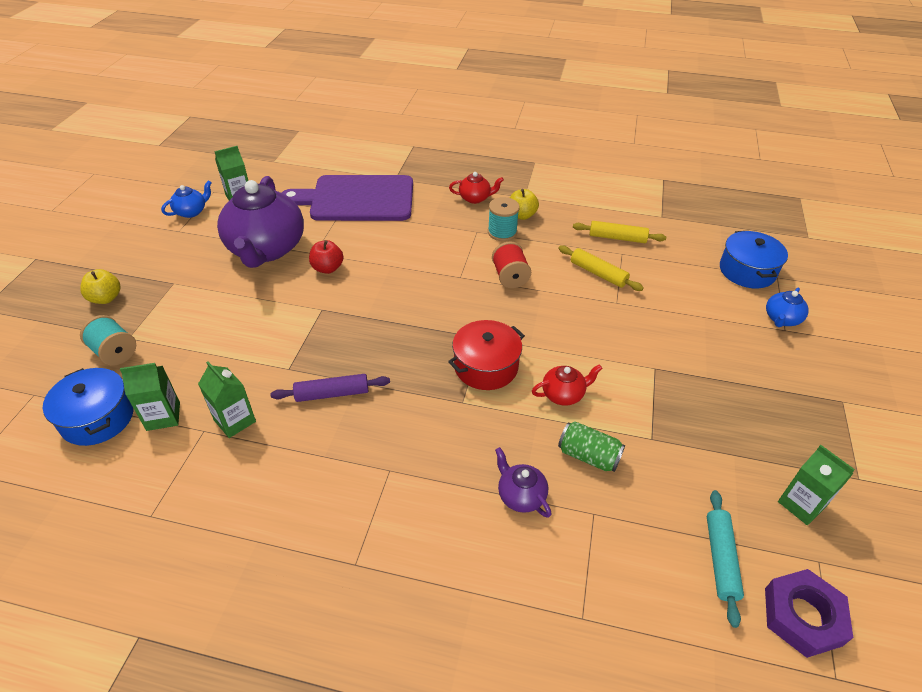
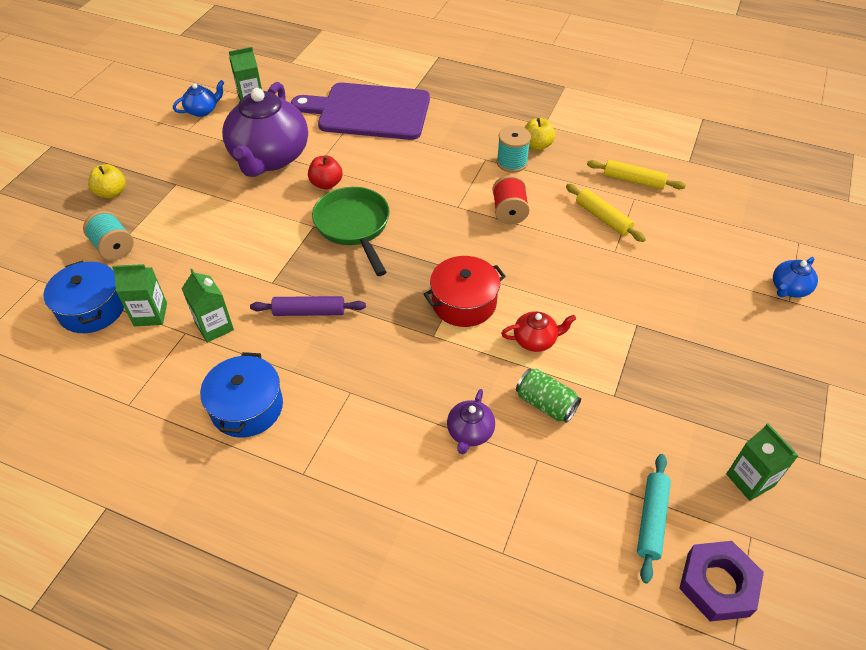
camera: 10 degrees right, 5 degrees up
red teapot [449,172,504,204] -> none
purple teapot [495,447,551,518] -> purple teapot turned 135 degrees counterclockwise [447,389,495,454]
blue pot [720,231,788,288] -> blue pot moved to [200,352,283,438]
none -> green pan [312,187,390,276]

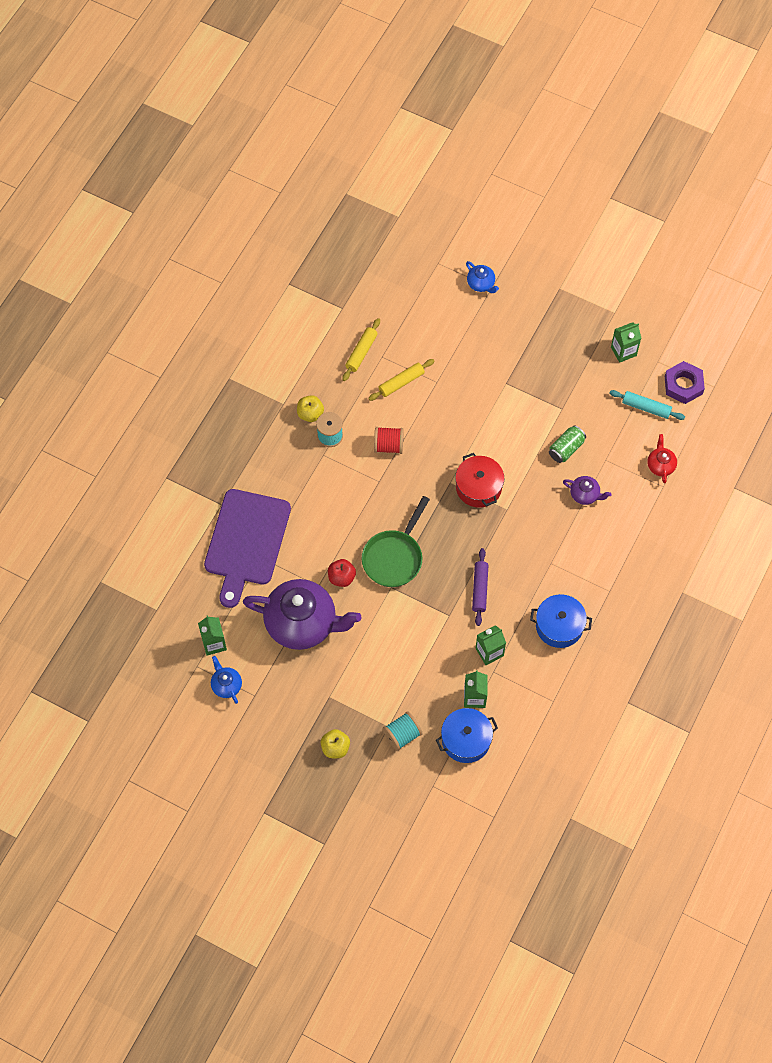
camera: 85 degrees left, 15 degrees up
green pan [312,187,390,276] -> green pan turned 45 degrees counterclockwise [362,496,430,587]
red teapot [501,311,576,352] -> red teapot moved to [647,434,677,484]

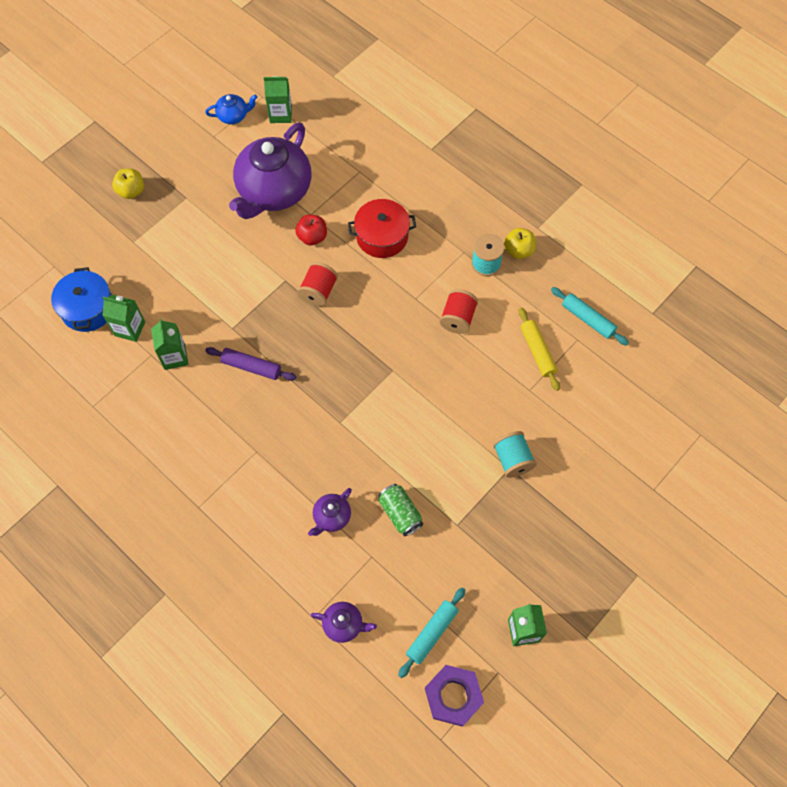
camera: 105 degrees right, 0 degrees up
purple cutting board [204,489,291,608] -> none
yellow rolling pin [342,318,380,381] -> turquoise rolling pin [551,287,629,346]
green pan [362,496,430,587] -> red spool [297,262,338,306]
turquoise spool [383,711,423,751] -> turquoise spool moved to [493,431,537,478]
red pot [455,453,504,508] -> red pot moved to [348,199,416,258]
blue teapot [466,261,499,293] -> none
blue pot [530,594,592,648] -> none
red teapot [647,434,677,484] -> purple teapot [311,602,377,643]

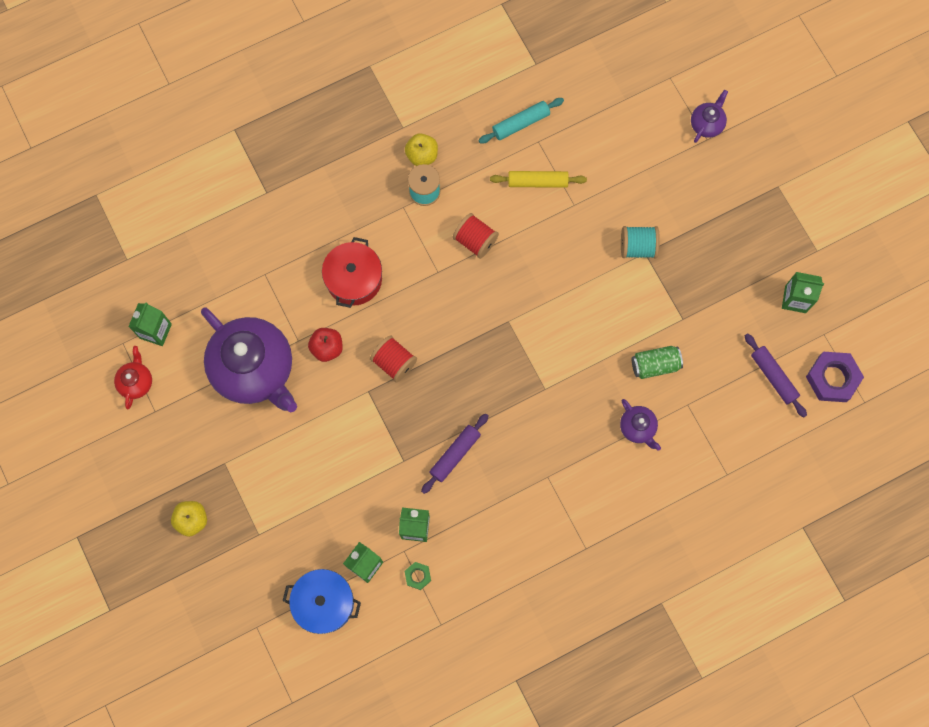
camera: 70 degrees left, 10 degrees up
blue teapot [205,94,258,124] -> red teapot [114,346,152,409]
purple teapot [311,602,377,643] -> purple teapot moved to [691,90,728,143]
turquoise rolling pin [398,587,465,678] -> purple rolling pin [745,333,807,417]
none -> green nut [405,562,431,590]

